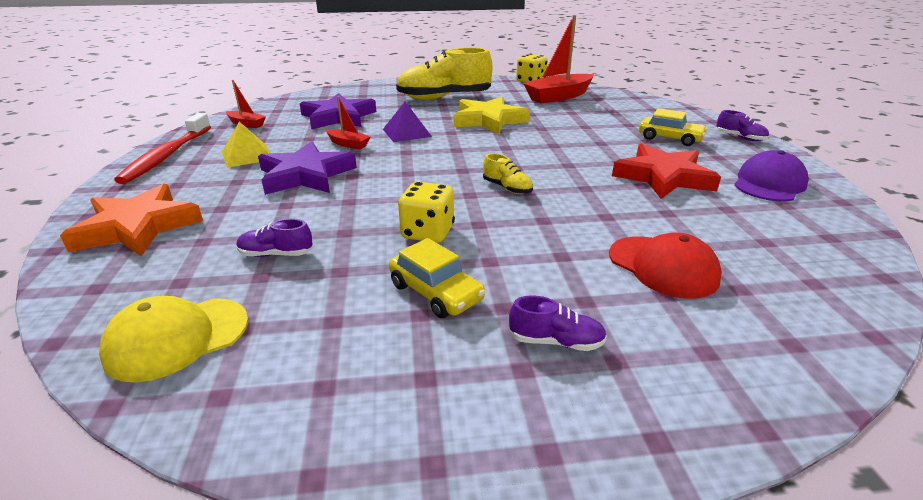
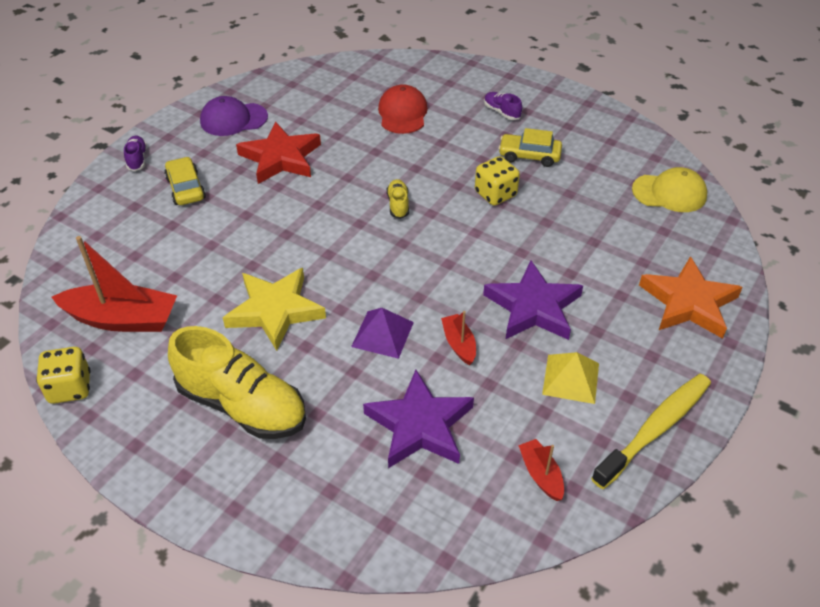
camera: 140 degrees left, 15 degrees up
red toothbrush [114,113,211,184] -> yellow toothbrush [591,374,711,489]
purple shoe [237,219,313,257] -> none
yellow car [389,238,485,318] -> yellow car turned 75 degrees counterclockwise [498,128,562,167]

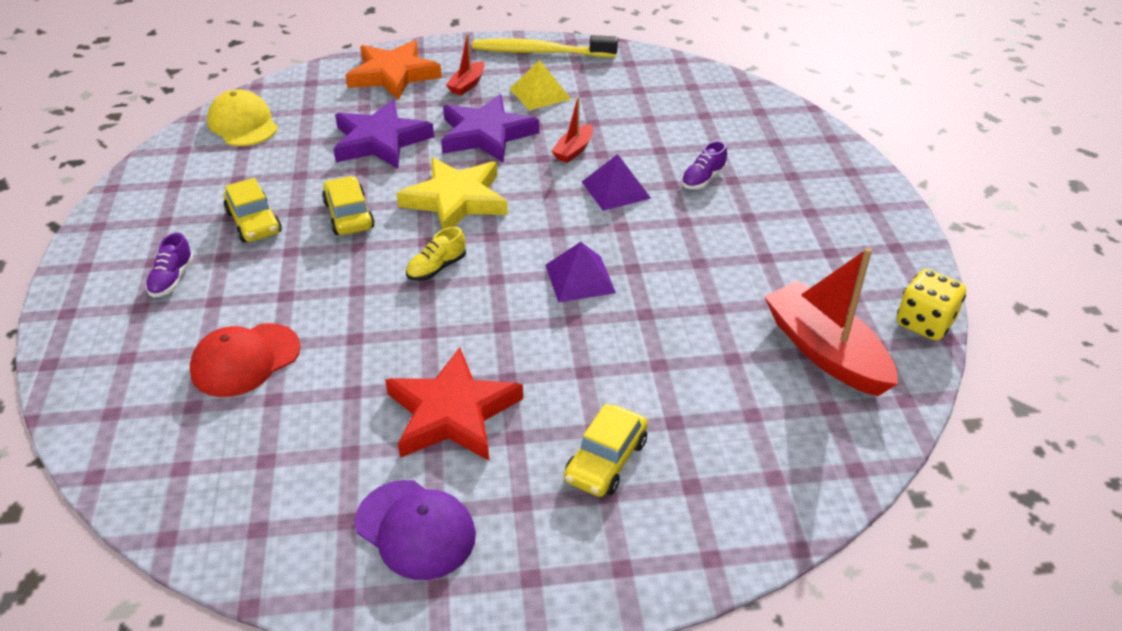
camera: 130 degrees left, 5 degrees down
purple shoe [124,136,147,171] -> purple shoe moved to [681,141,727,189]
yellow shoe [168,326,306,439] -> none
yellow star [223,268,326,351] -> yellow star moved to [396,157,508,229]
purple star [363,370,474,468] -> purple star moved to [334,100,434,169]
yellow dice [475,156,520,206] -> yellow car [322,176,375,235]
red boat [518,439,564,501] -> red boat moved to [446,34,485,95]
none -> purple pyramid [545,242,616,302]

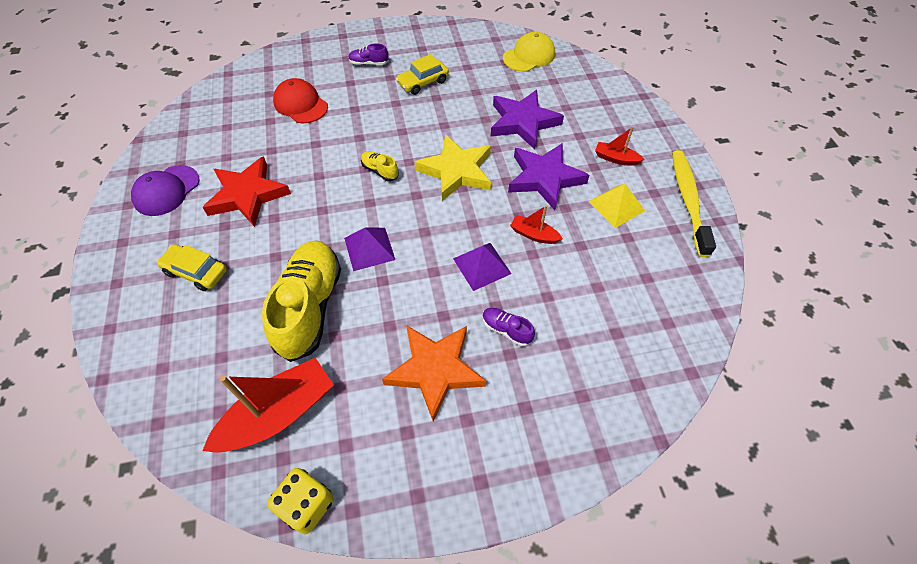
camera: 85 degrees right, 15 degrees up
yellow car [322,176,375,235] -> none
orange star [346,40,442,100] -> orange star moved to [382,325,486,422]
none -> yellow shoe [262,240,341,362]

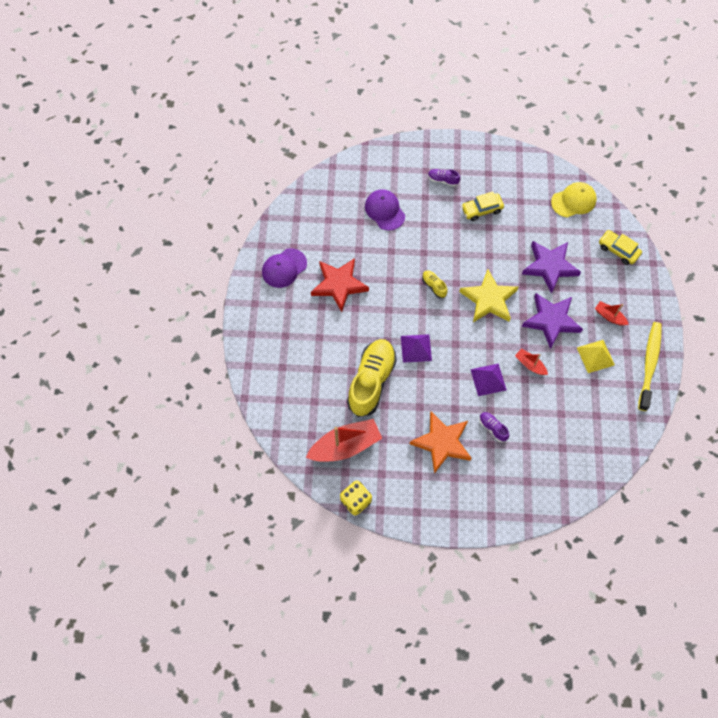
camera: 15 degrees right, 10 degrees up
yellow car [157,244,227,291] -> yellow car moved to [599,230,642,265]
red cap [273,78,328,123] -> purple cap [365,189,405,231]

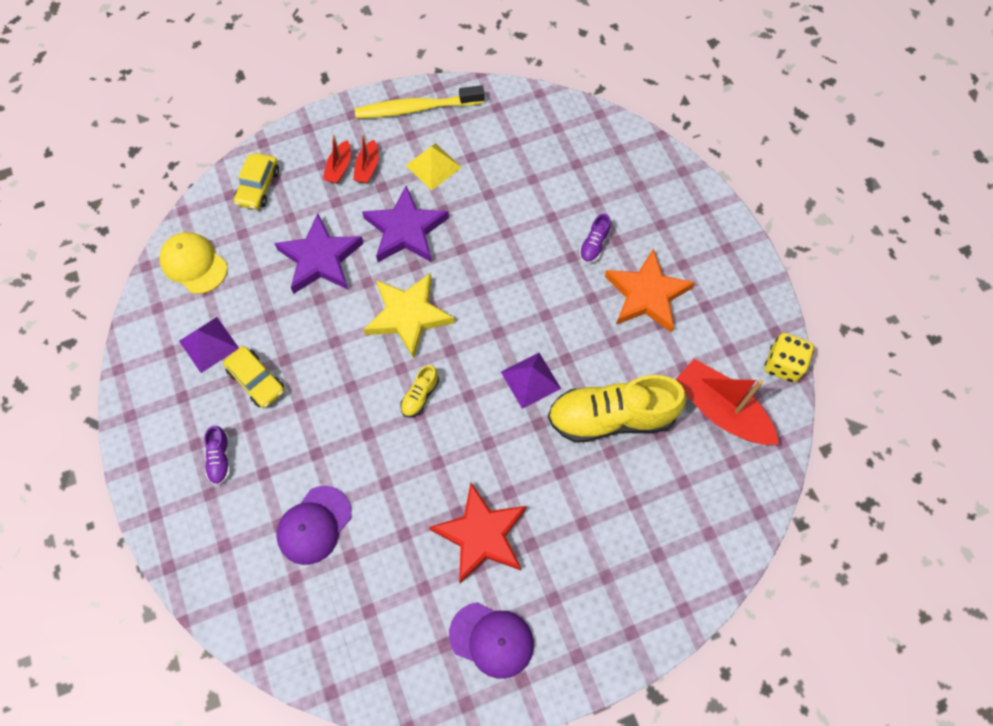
camera: 115 degrees left, 0 degrees up
purple pyramid [470,363,507,396] -> purple pyramid moved to [179,317,239,373]
red boat [515,349,548,375] -> red boat moved to [323,134,351,184]

